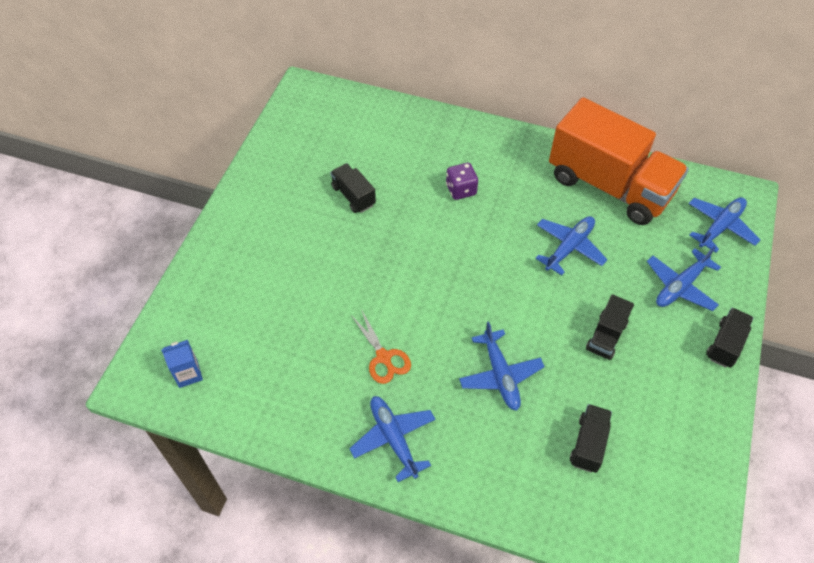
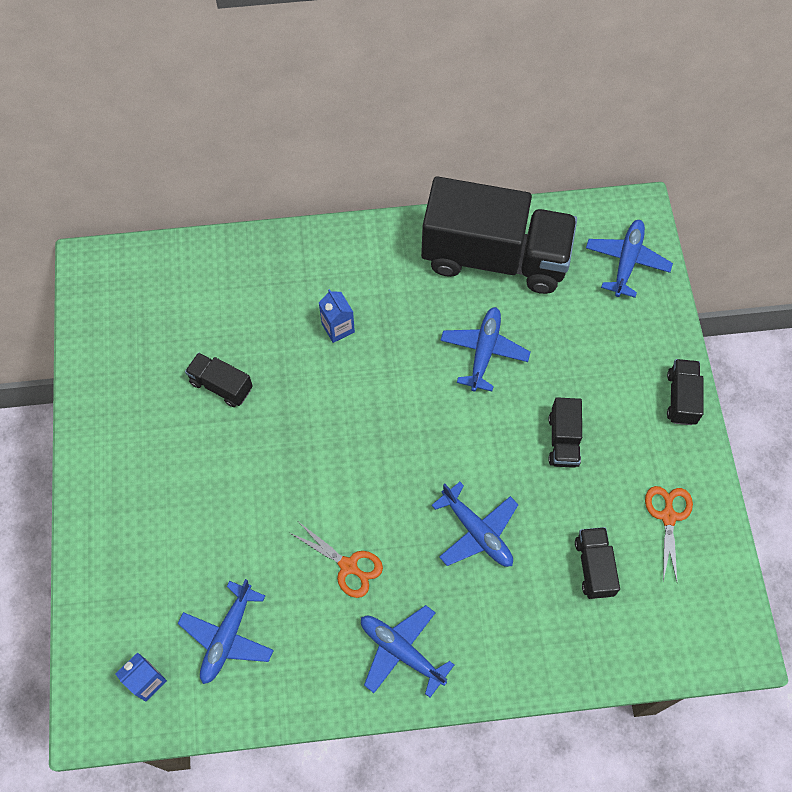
camera: 25 degrees left, 10 degrees up
purple dice [446,163,478,200] -> blue carton [319,289,355,343]
orange truck [549,97,689,225] -> black truck [421,176,577,294]
blue plane [647,246,721,311] -> blue plane moved to [178,579,274,684]
none -> orange scissors [645,486,693,582]

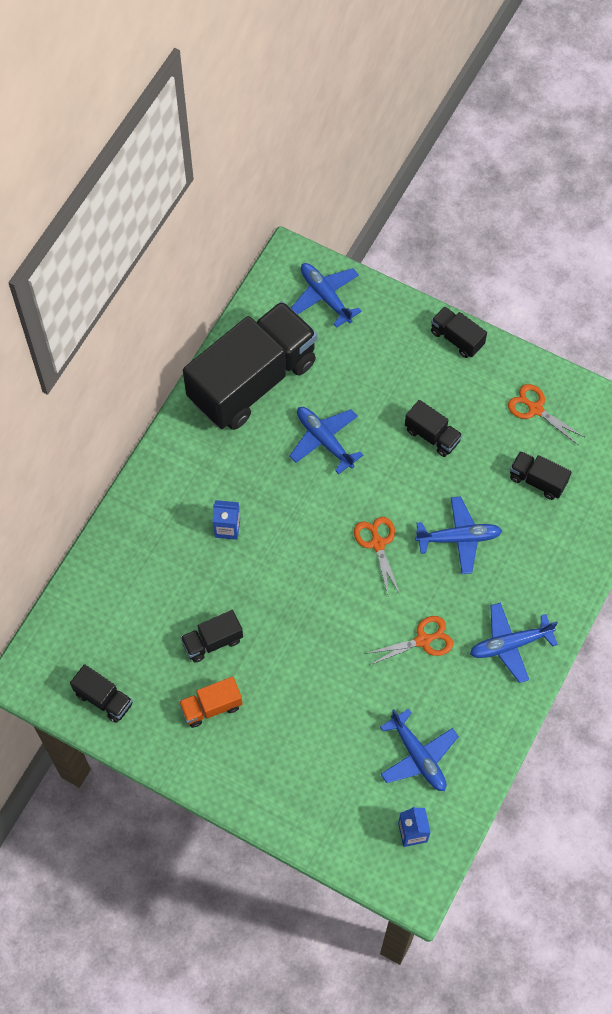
camera: 55 degrees left, 0 degrees up
none -> black truck [70,664,133,723]
none -> orange truck [179,677,242,728]
none -> orange scissors [354,517,400,595]

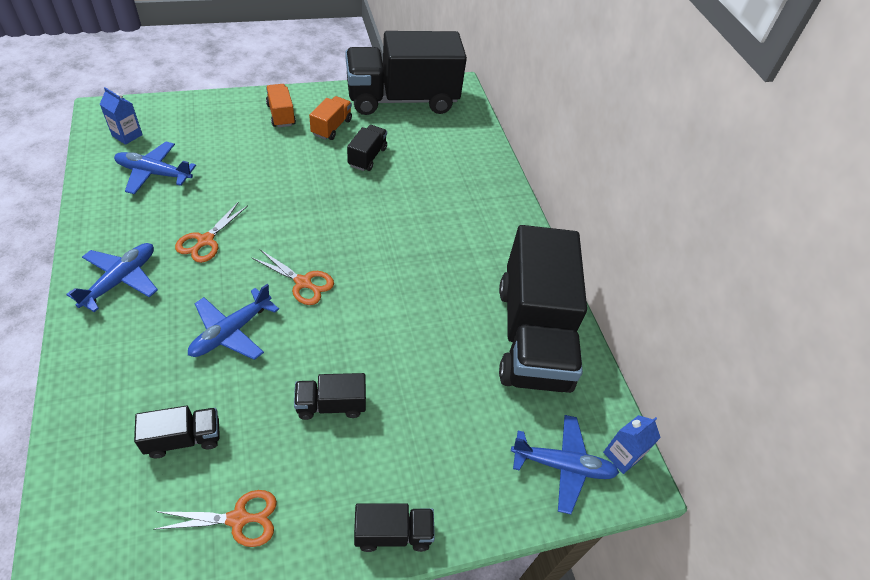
camera: 130 degrees right, 15 degrees down
black truck [70,664,133,723] -> black truck [345,31,467,115], size x2.40
blue carton [213,500,240,540] -> blue carton moved to [603,415,661,474]
blue plane [289,407,363,474] -> none
none -> orange truck [266,84,296,128]

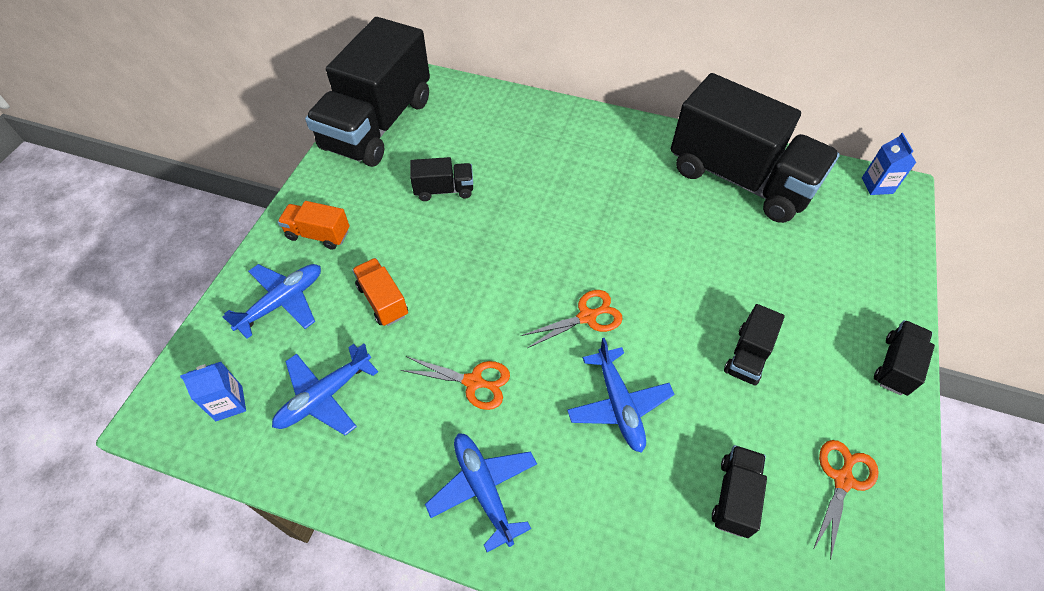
camera: 50 degrees left, 5 degrees up
orange scissors [175,202,248,263] -> orange scissors turned 45 degrees counterclockwise [401,356,510,410]
orange truck [309,96,352,140] -> orange truck moved to [352,258,408,326]
black truck [347,125,387,171] -> black truck turned 120 degrees clockwise [410,157,473,201]
blue plane [511,415,619,514] -> blue plane moved to [222,264,321,339]

